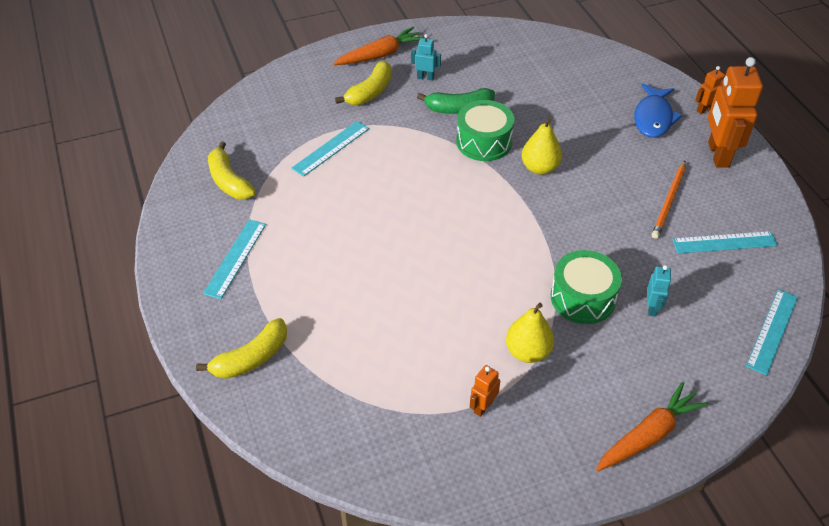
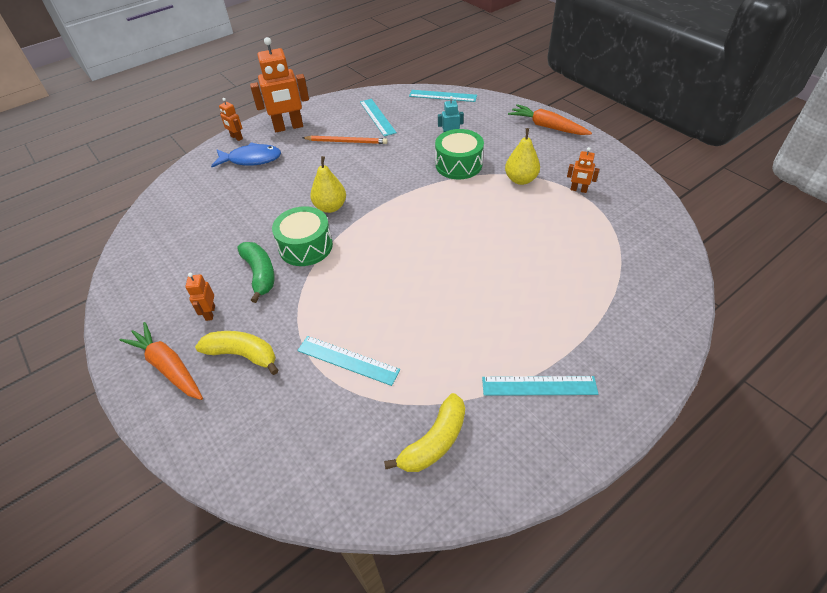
camera: 105 degrees left, 0 degrees up
yellow banana [196,318,287,379] -> none
turquoise robot [411,34,441,81] -> orange robot [185,273,215,321]

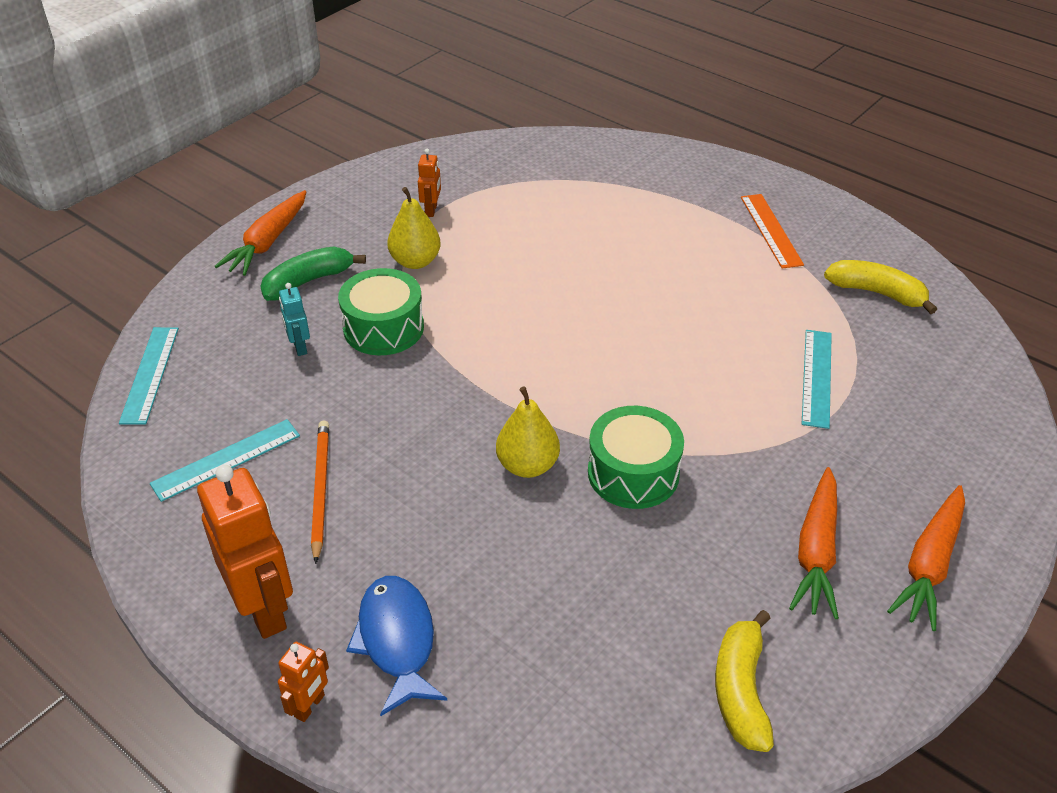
camera: 105 degrees left, 5 degrees down
orange robot [185,273,215,321] -> orange carrot [789,467,839,619]
yellow banana [195,331,278,375] -> yellow banana moved to [715,610,774,752]
green banana [237,242,275,303] -> green banana moved to [260,246,366,301]
turquoise ruler [482,376,598,396] -> orange ruler [741,194,804,269]

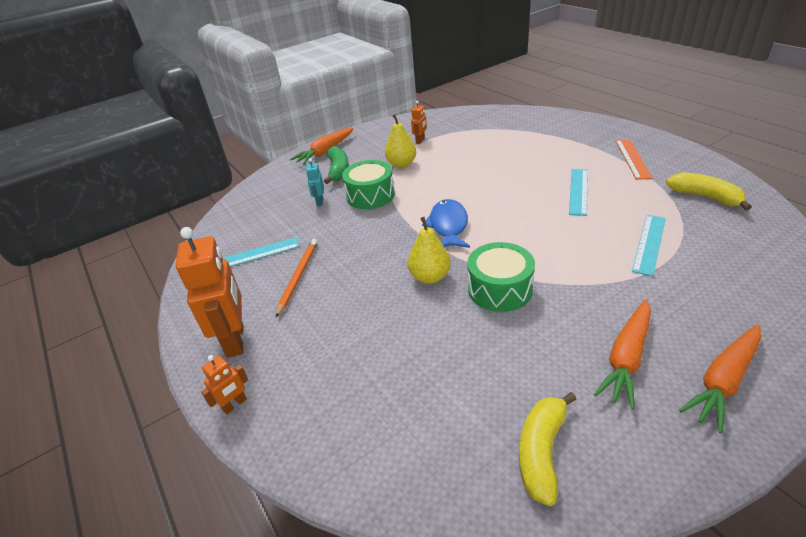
camera: 20 degrees right, 5 degrees down
turquoise ruler [119,327,179,425] -> turquoise ruler moved to [569,169,588,216]
green banana [260,246,366,301] -> green banana turned 105 degrees clockwise [324,146,349,184]
blue fish [346,576,447,716] -> blue fish moved to [422,199,470,248]

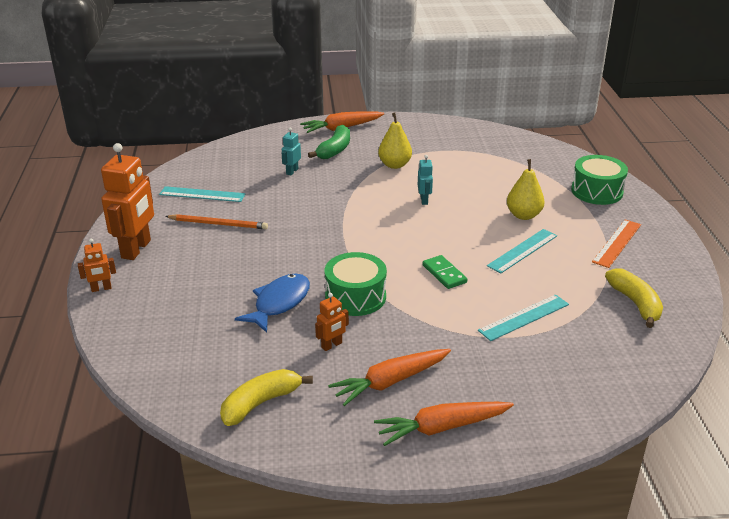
camera: 25 degrees right, 5 degrees down
orange pencil [276,239,318,317] -> orange pencil turned 60 degrees clockwise [165,214,268,229]
green drum [342,160,395,209] -> green drum moved to [571,155,628,205]
yellow pear [408,217,451,284] -> yellow pear moved to [507,159,545,220]
orange robot [411,100,427,144] -> orange robot moved to [315,293,349,351]
blue fish [422,199,470,248] -> blue fish moved to [235,274,310,332]
none -> turquoise robot [418,155,433,205]
none -> green domino [423,255,467,289]

